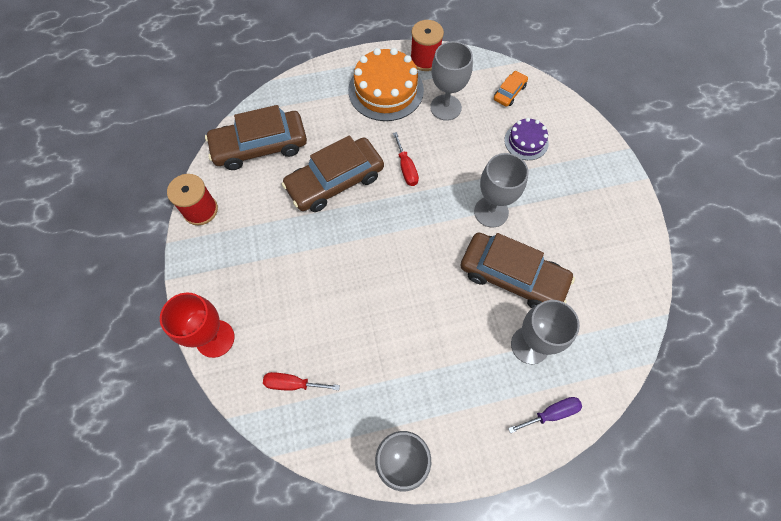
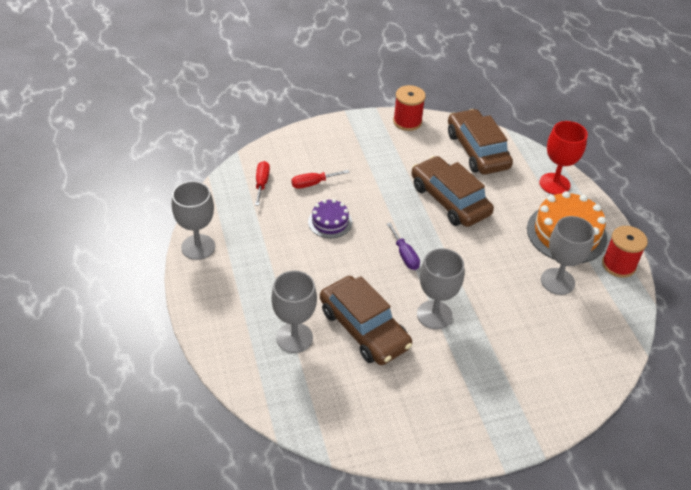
camera: 85 degrees right, 20 degrees down
red goblet [160,292,234,358] -> red goblet moved to [539,121,588,195]
red screwdriver [393,132,419,186] -> red screwdriver moved to [291,170,349,189]
brown car [460,232,575,308] -> brown car turned 60 degrees counterclockwise [320,276,412,365]
orange car [494,71,528,107] -> none
purple cake [504,118,549,160] -> purple cake moved to [308,199,352,238]
purple screwdriver [508,397,582,433] -> purple screwdriver moved to [387,223,420,270]

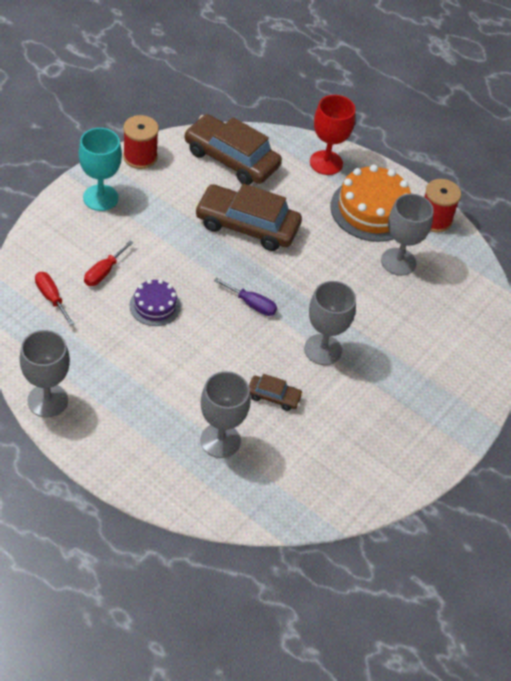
camera: 40 degrees left, 5 degrees up
brown car [320,276,412,365] -> brown car [249,374,303,411], size x0.47
none -> turquoise goblet [79,128,122,211]

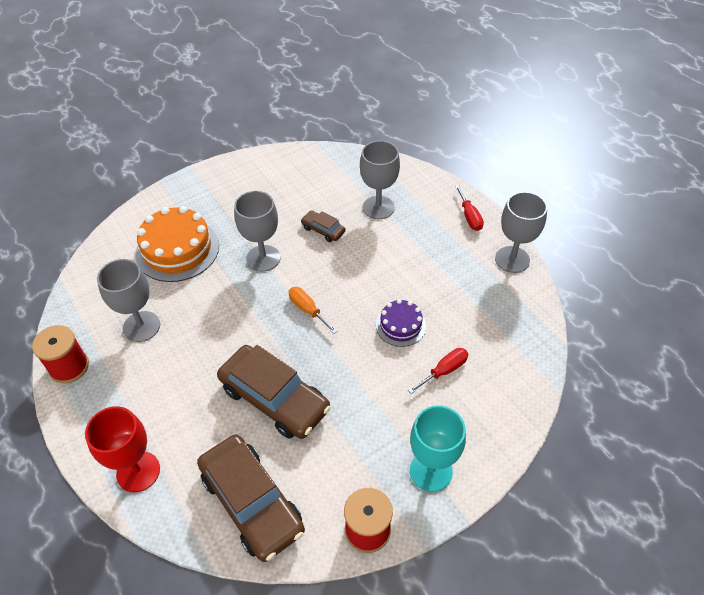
camera: 155 degrees left, 0 degrees up
red screwdriver [35,272,74,325] -> red screwdriver moved to [455,185,484,231]
purple screwdriver [214,278,277,316] -> orange screwdriver [289,287,338,334]
orange cake [331,165,411,242] -> orange cake moved to [135,206,219,282]

